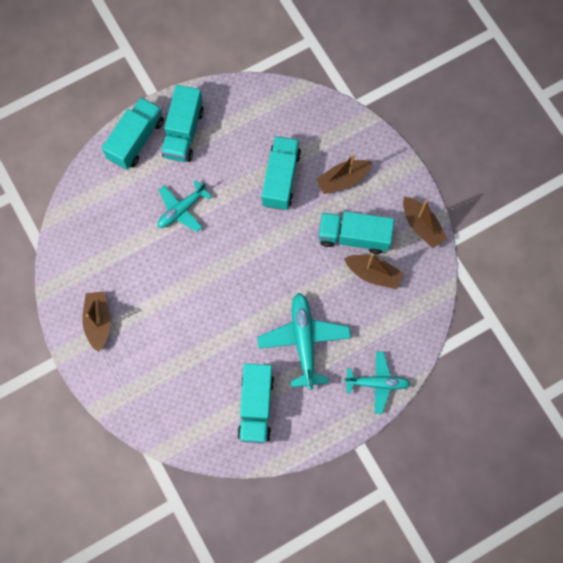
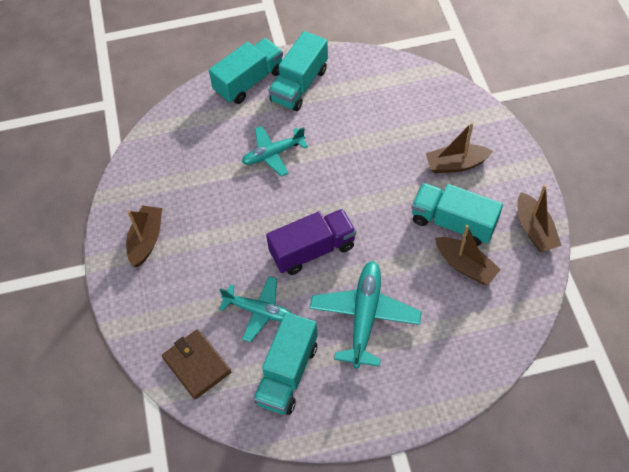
camera: 20 degrees right, 15 degrees down
turquoise truck [261,136,301,210] -> none
turquoise plane [344,352,410,414] -> turquoise plane moved to [219,276,292,342]
none -> brown wallet [162,329,231,399]
none -> purple truck [266,209,356,275]

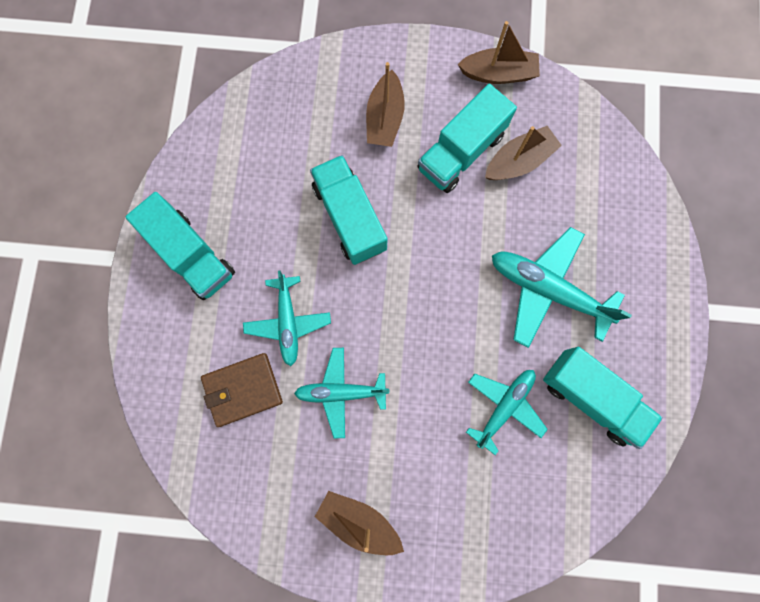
camera: 75 degrees left, 20 degrees up
brown wallet [162,329,231,399] -> brown wallet moved to [201,353,283,427]
turquoise truck [209,38,283,104] -> turquoise truck moved to [310,155,388,265]
purple truck [266,209,356,275] -> none
none -> turquoise plane [294,348,390,438]

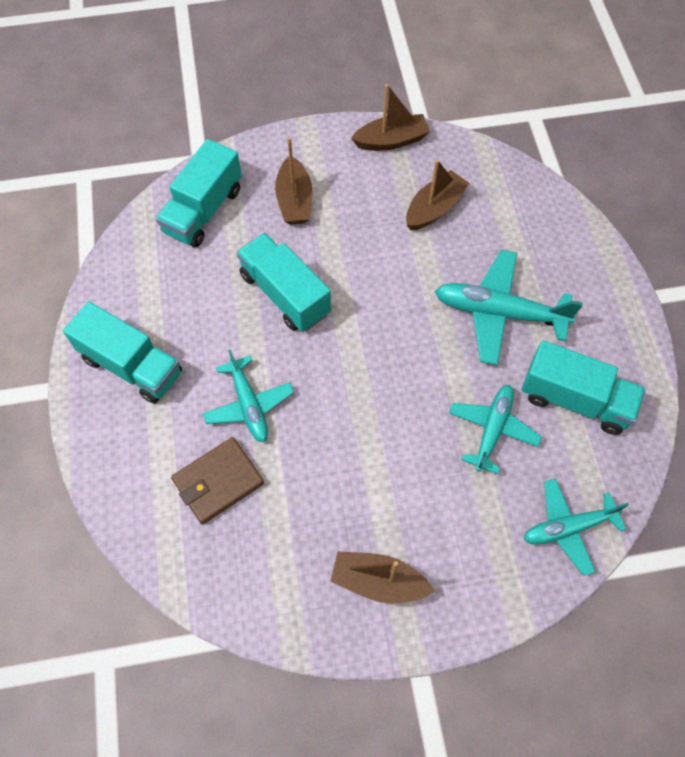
camera: 15 degrees left, 15 degrees down
turquoise plane [294,348,390,438] -> turquoise plane moved to [524,478,629,576]
turquoise truck [418,84,517,193] -> turquoise truck moved to [156,139,242,247]

